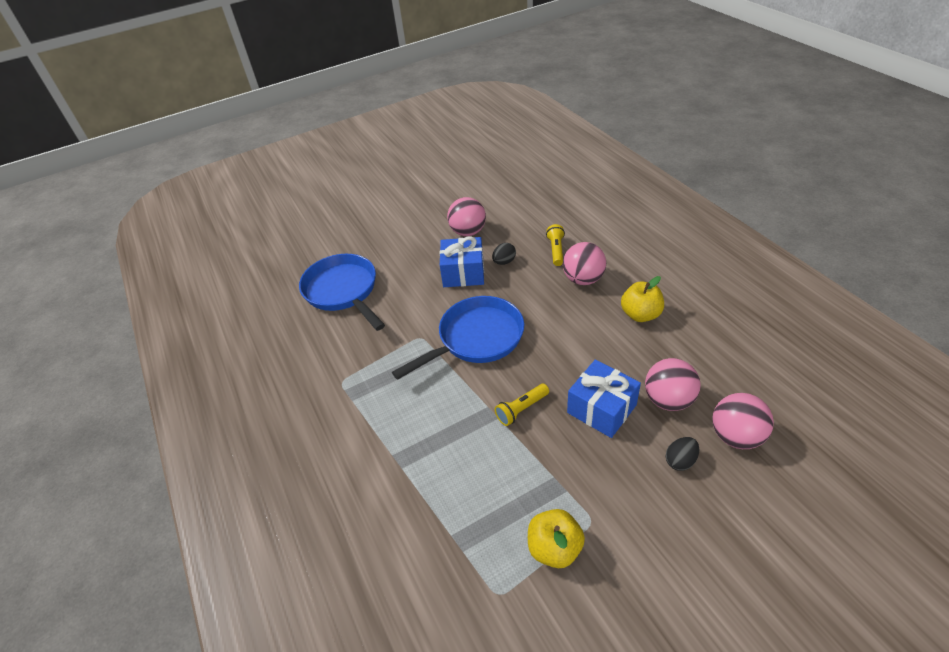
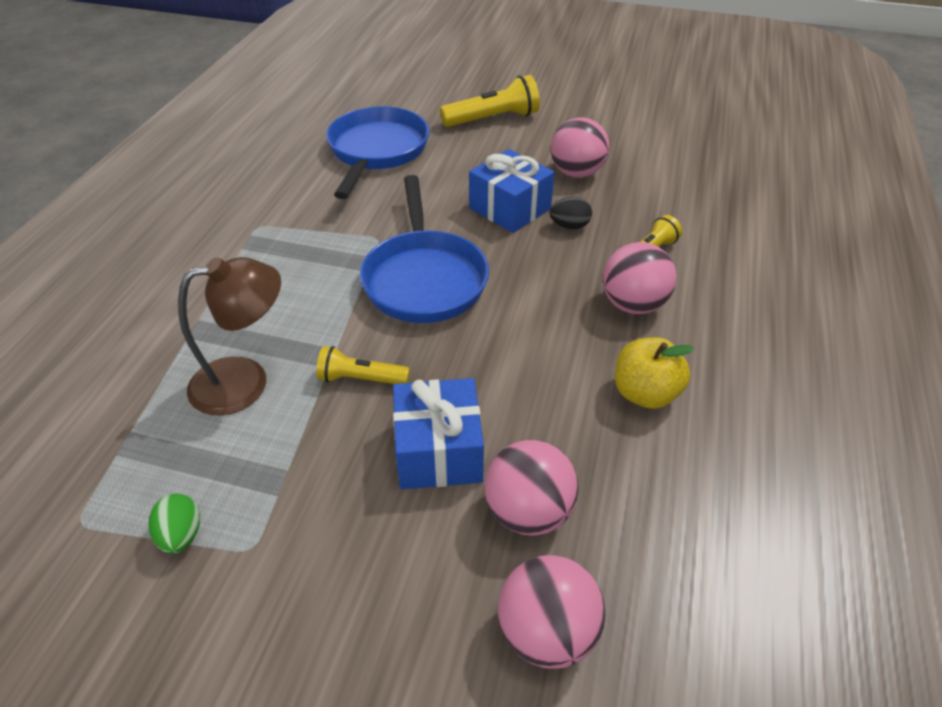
camera: 40 degrees right, 0 degrees up
blue pan [392,296,524,380] -> blue pan turned 75 degrees clockwise [360,175,489,323]
yellow apple [528,509,585,568] -> green egg [149,494,200,554]
black egg [666,437,699,471] -> none
none -> brown lamp [178,257,281,415]
none -> yellow flashlight [440,75,540,127]

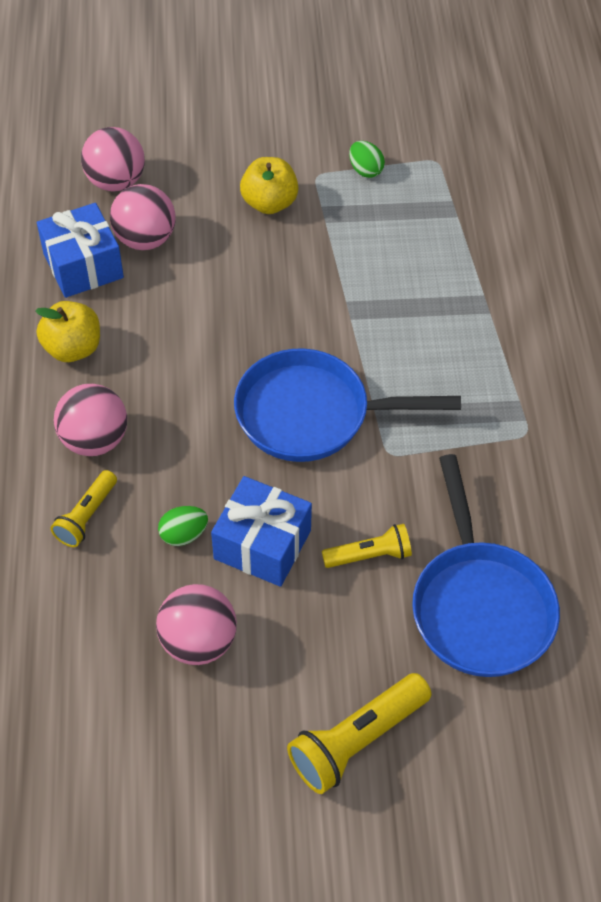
camera: 160 degrees right, 10 degrees up
brown lamp [178,257,281,415] -> none
yellow flashlight [316,346,410,384] -> yellow flashlight moved to [322,524,412,568]
blue pan [360,175,489,323] -> blue pan turned 60 degrees counterclockwise [234,348,461,462]
blue gift [393,378,484,489] -> blue gift moved to [37,203,124,298]
black egg [550,197,592,229] -> green egg [158,506,208,546]
none -> yellow apple [240,157,298,214]

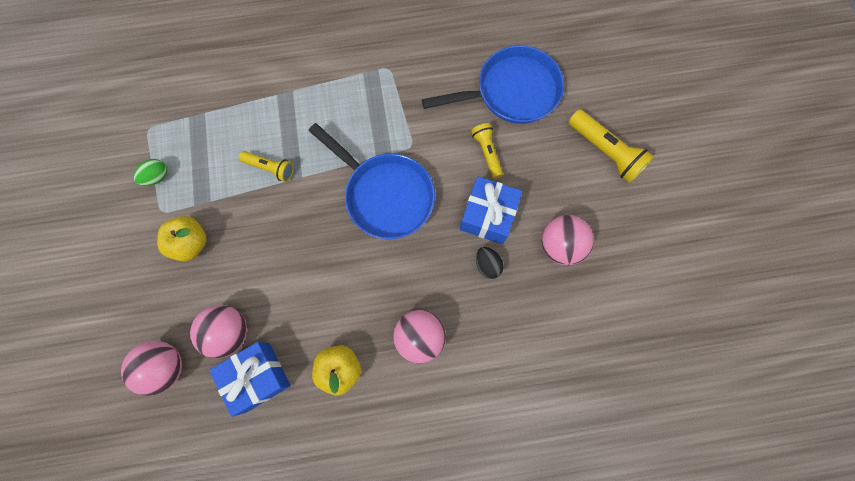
camera: 95 degrees left, 20 degrees up
yellow flashlight [51,470,117,547] -> yellow flashlight moved to [239,151,294,182]
green egg [158,506,208,546] -> black egg [476,247,503,279]
blue pan [234,348,461,462] -> blue pan turned 45 degrees counterclockwise [308,123,435,239]

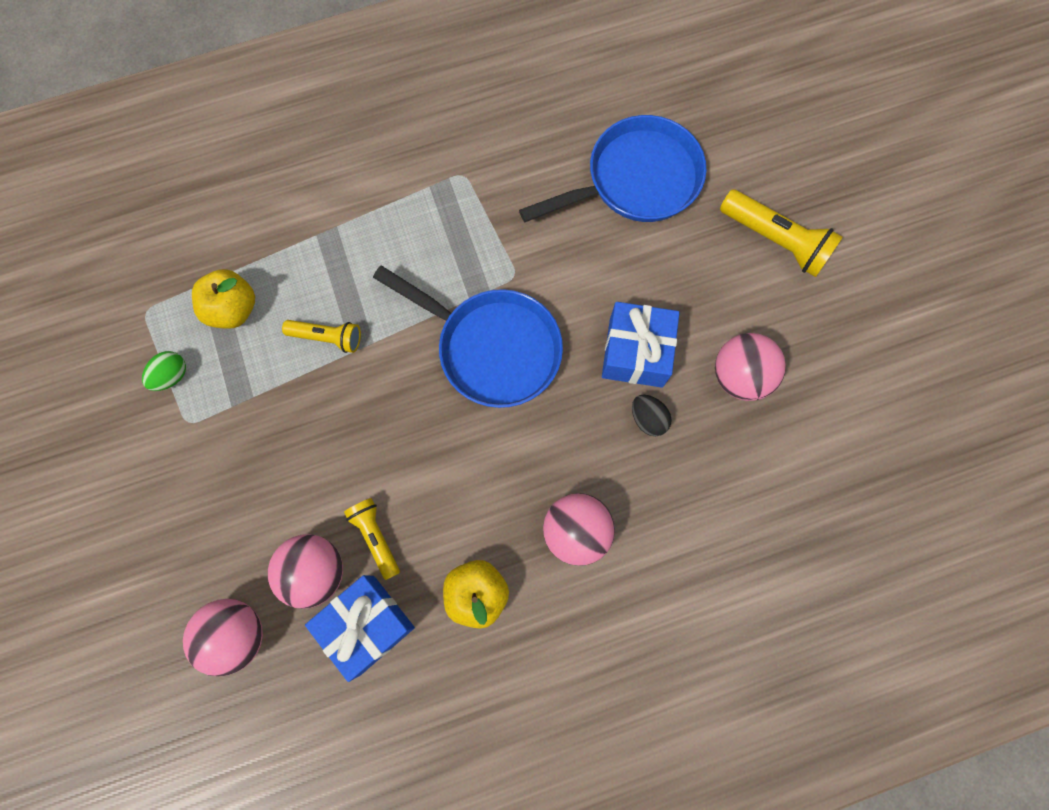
camera: 10 degrees left, 0 degrees up
yellow apple [157,216,207,261] -> yellow apple moved to [192,269,255,329]
yellow flashlight [471,123,503,179] -> yellow flashlight moved to [344,498,400,580]

